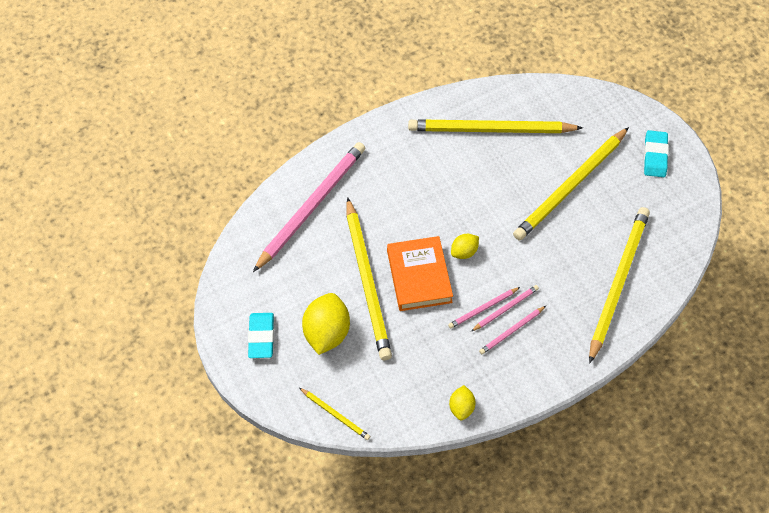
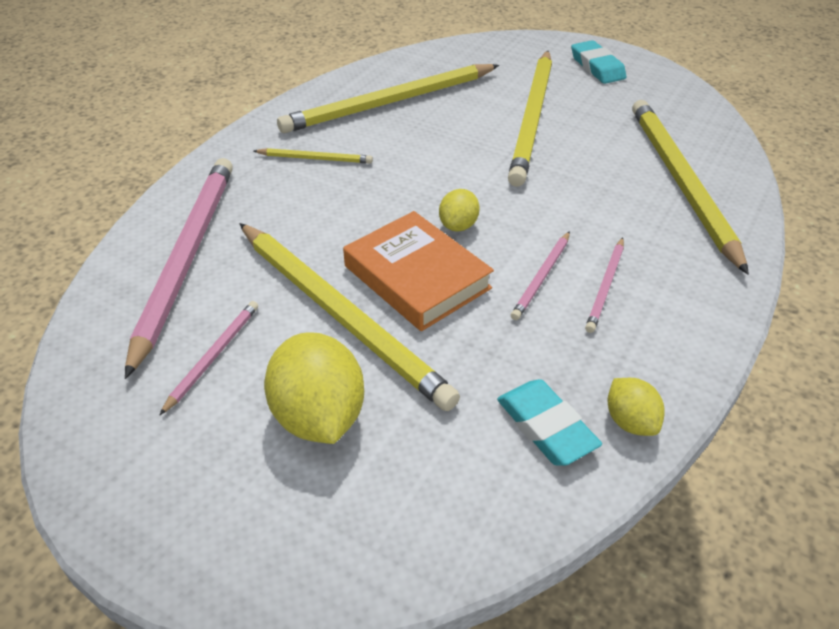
camera: 30 degrees left, 15 degrees down
turquoise eraser [248,313,274,358] -> turquoise eraser moved to [497,379,602,466]
yellow pencil [300,388,370,440] -> yellow pencil moved to [254,148,373,164]
pink pencil [471,285,539,331] -> pink pencil moved to [159,301,258,416]

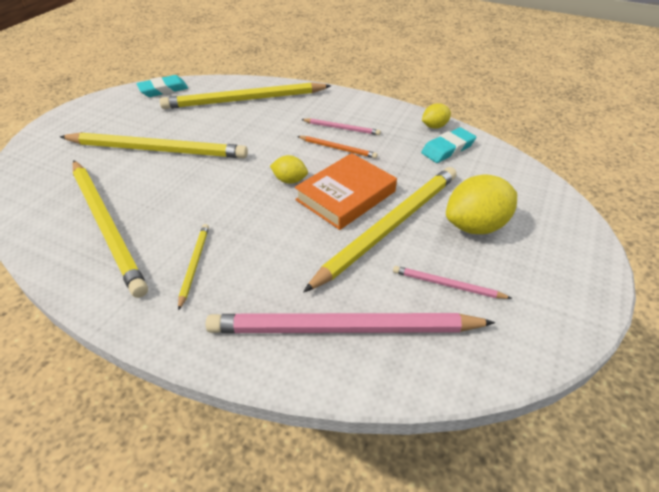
camera: 95 degrees left, 0 degrees up
pink pencil [511,231,570,320] -> orange pencil [297,136,378,158]
turquoise eraser [571,40,626,84] -> turquoise eraser moved to [136,75,188,97]

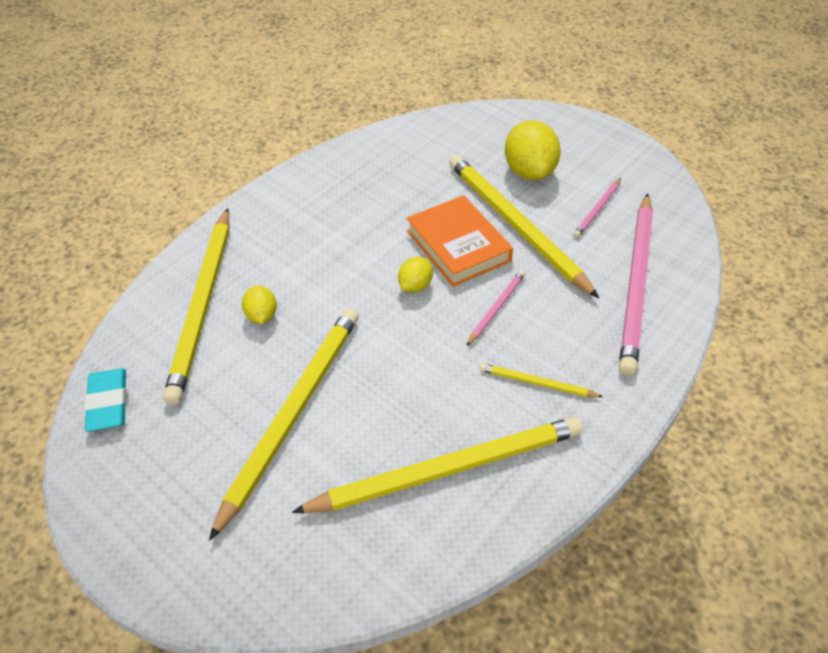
camera: 75 degrees left, 5 degrees up
orange pencil [297,136,378,158] -> none
pink pencil [301,118,381,135] -> pink pencil moved to [467,270,525,346]
turquoise eraser [421,127,476,163] -> none
yellow lemon [422,103,451,129] -> yellow lemon moved to [242,286,277,324]

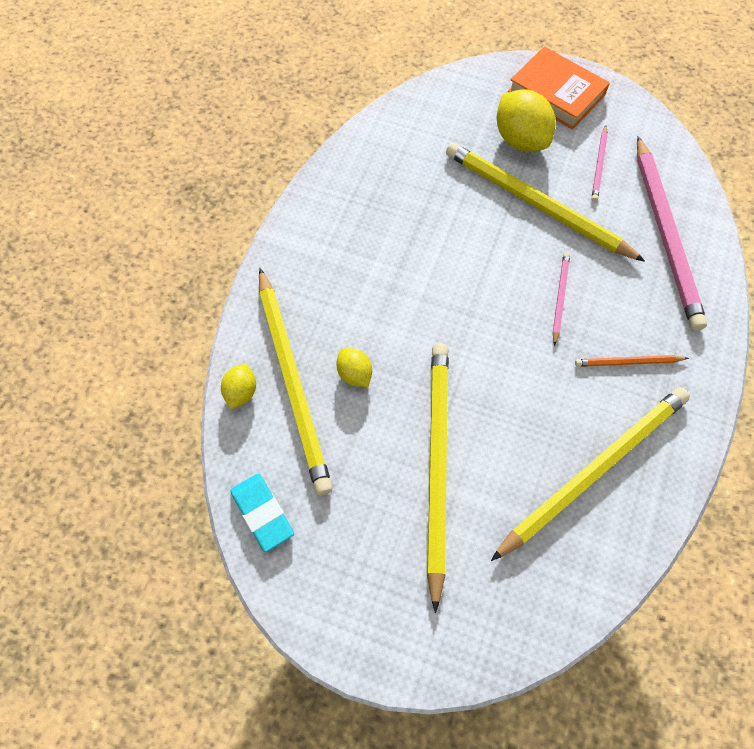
camera: 20 degrees left, 15 degrees up
yellow lemon [398,257,433,292] -> yellow lemon moved to [221,364,256,409]
orange book [407,195,513,287] -> orange book moved to [508,47,610,129]
yellow pencil [479,363,603,398] -> orange pencil [575,355,689,367]

